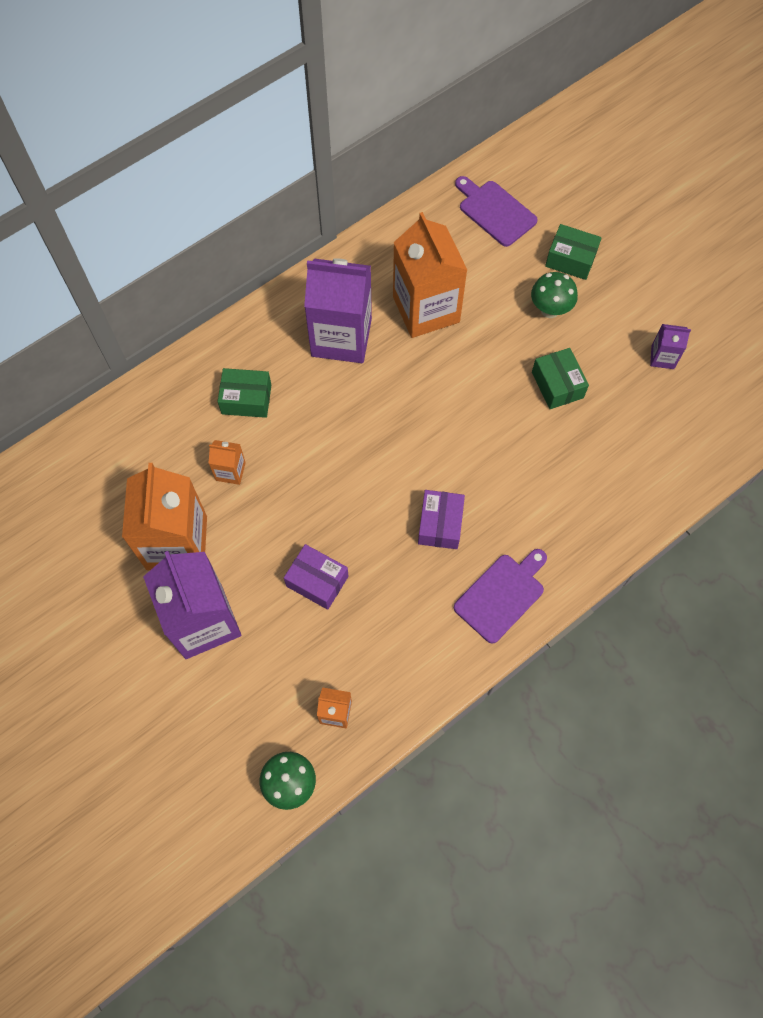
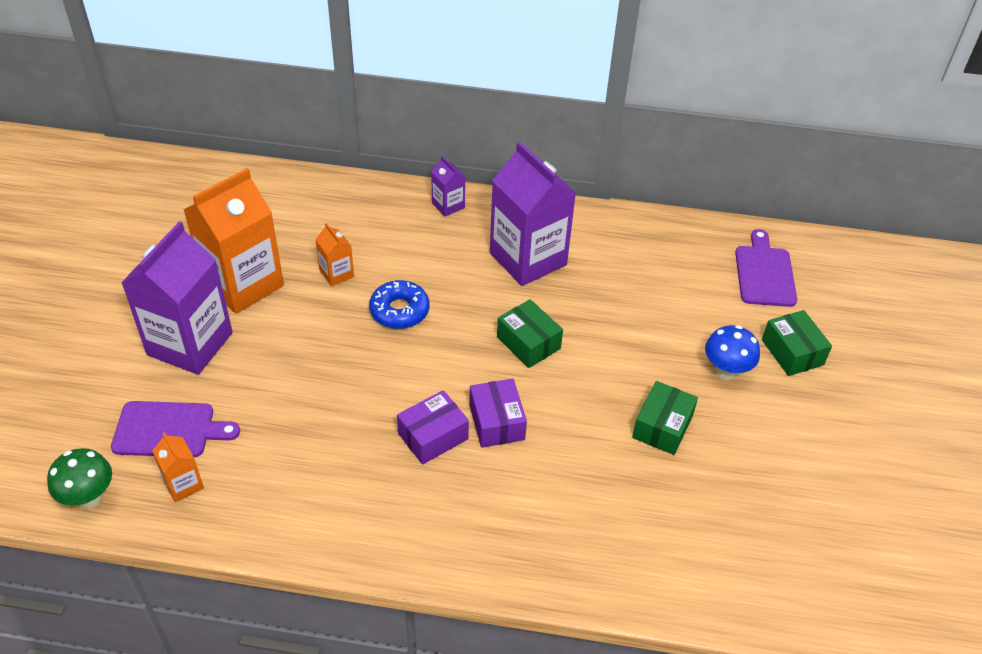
camera: 45 degrees right, 20 degrees down
green box [218,368,271,418] -> green box moved to [497,299,563,368]
purple box [284,544,348,610] -> purple box moved to [469,378,527,448]
orange carton [393,212,467,338] -> none
purple cutting board [454,549,547,644] -> purple cutting board moved to [111,401,240,457]
green mushroom [531,272,578,318] -> blue mushroom [705,325,760,380]
purple carton [650,324,691,369] -> purple carton moved to [431,156,465,216]
none -> blue donut [369,280,429,329]

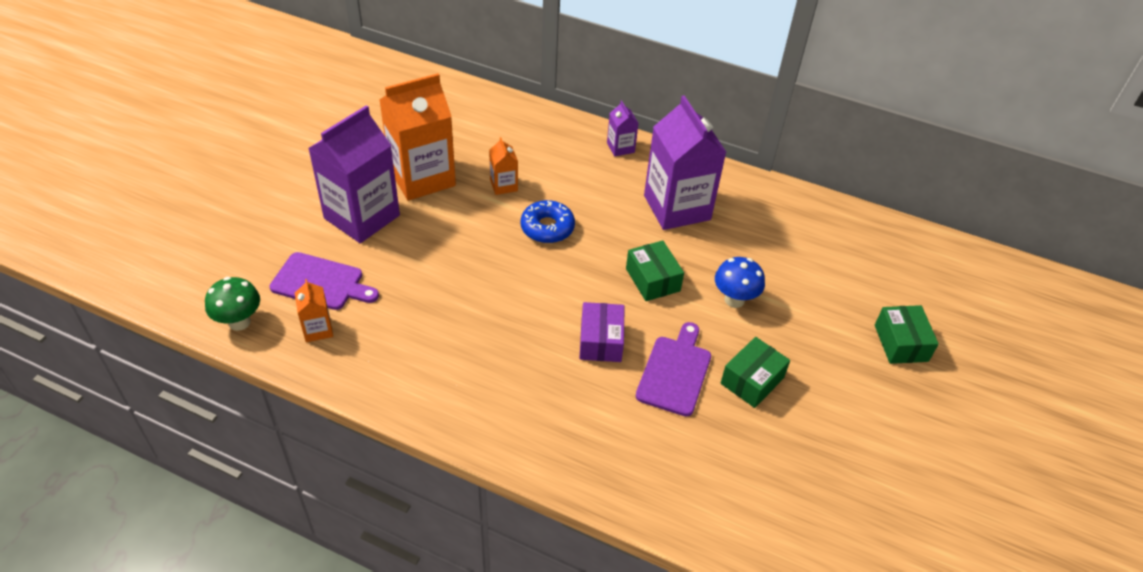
camera: 15 degrees right, 0 degrees up
purple box [397,390,469,465] -> none
blue mushroom [705,325,760,380] -> blue mushroom moved to [715,257,765,308]
purple cutting board [735,229,797,307] -> purple cutting board moved to [636,322,711,417]

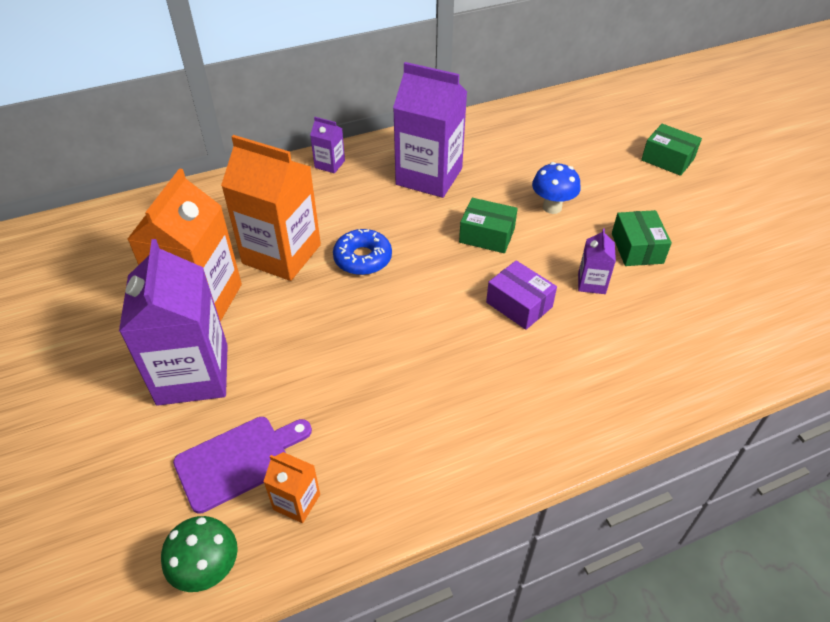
camera: 45 degrees left, 0 degrees up
orange carton [489,137,518,195] -> orange carton [221,135,321,281], size x2.22
purple cutting board [636,322,711,417] -> purple carton [578,228,616,294]

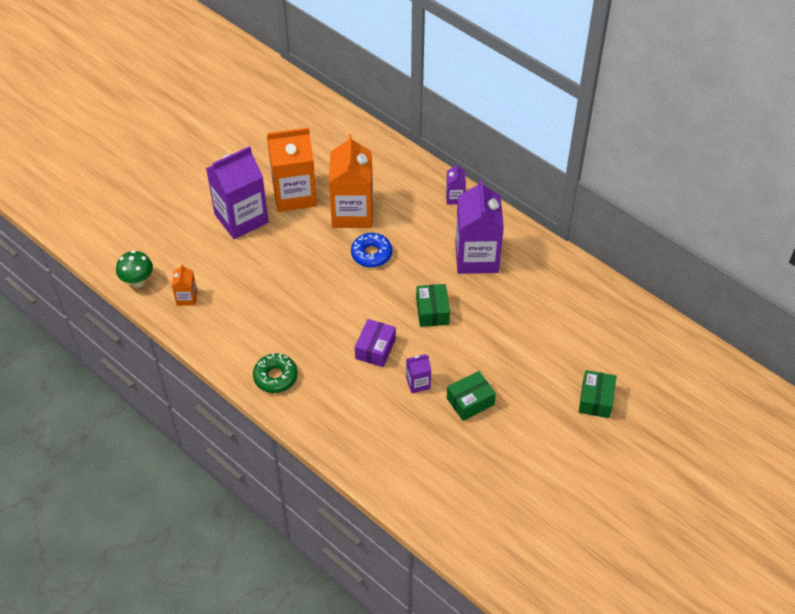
camera: 65 degrees right, 5 degrees up
purple cutting board [173,417,312,514] -> none
blue mushroom [532,162,581,214] -> none
none -> green donut [253,353,298,393]

